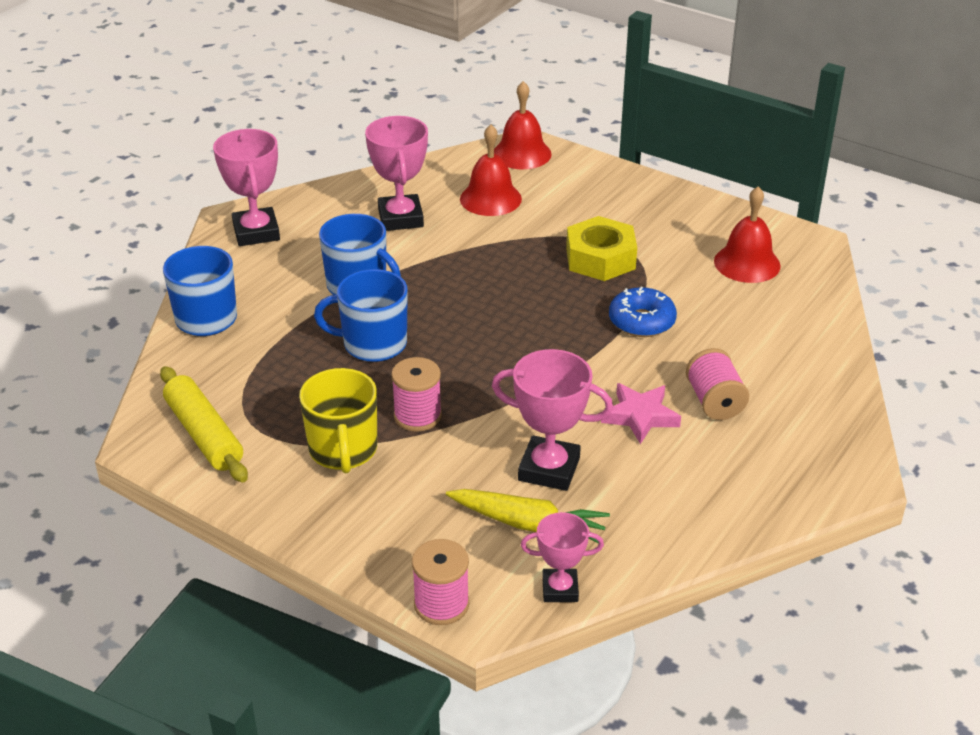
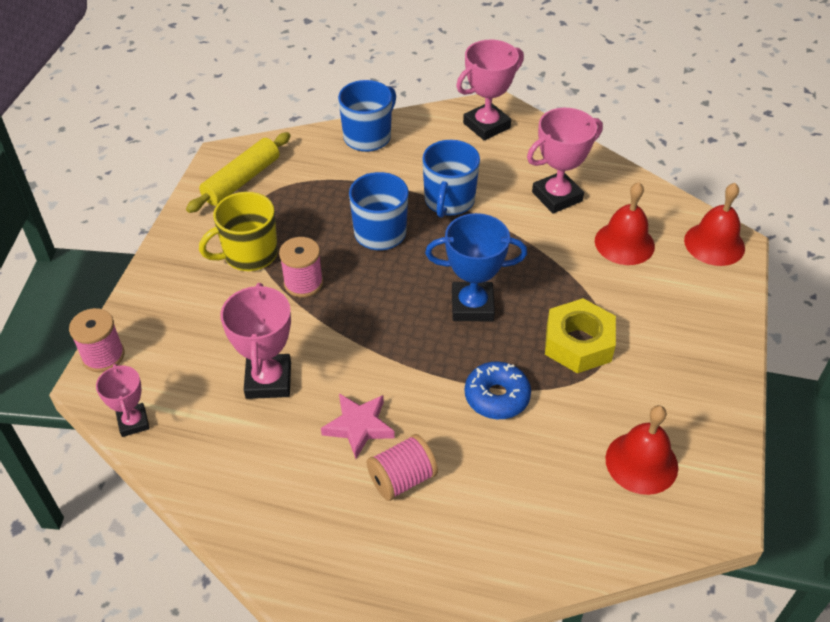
camera: 70 degrees right, 10 degrees up
yellow carrot [446,489,610,544] -> none
none -> blue trophy [425,213,527,321]

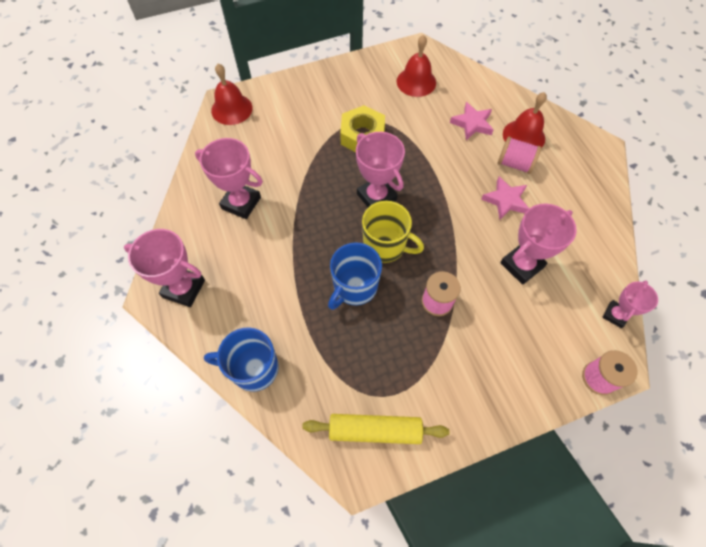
camera: 125 degrees left, 15 degrees up
yellow mug [199,192,278,271] -> yellow mug moved to [362,201,424,263]
blue mug [422,140,480,218] -> none
blue trophy [425,213,527,321] -> pink trophy [356,132,405,207]
blue donut [465,361,531,419] -> none
red bell [595,182,655,265] -> red bell moved to [503,92,547,148]
none -> pink star [450,102,493,140]

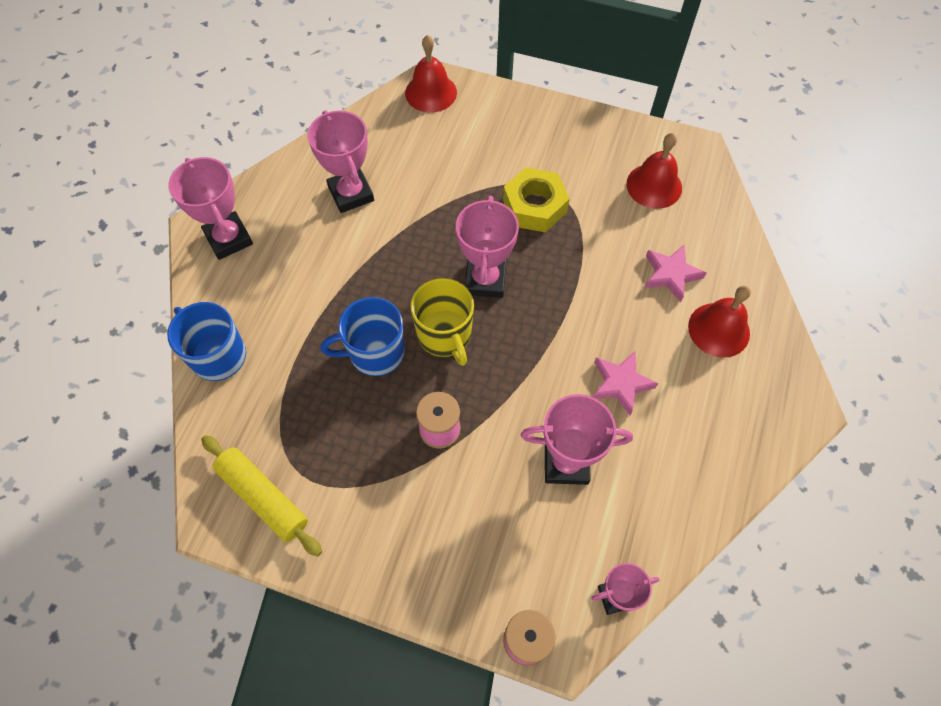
camera: 40 degrees right, 0 degrees up
pink spool [498,136,541,174] -> none

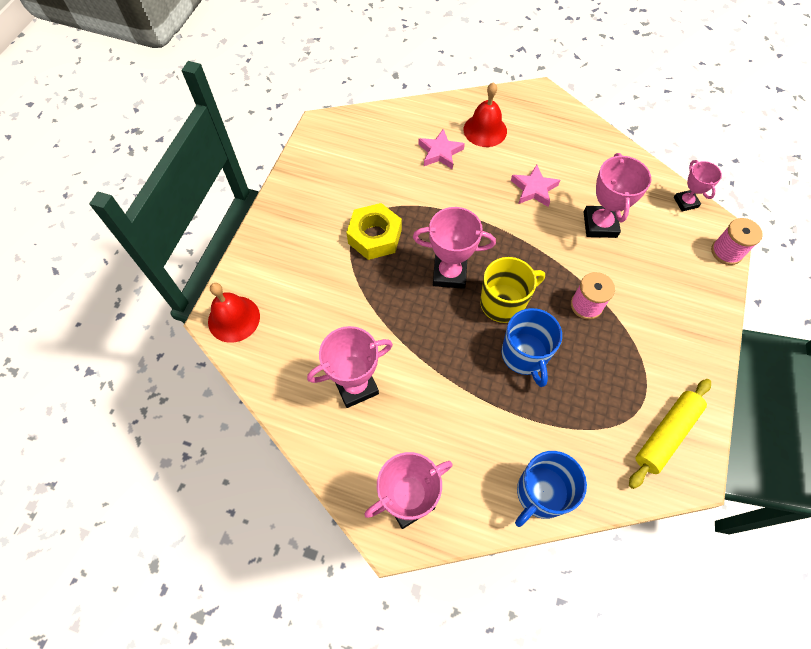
camera: 90 degrees left, 0 degrees up
red bell [626,133,682,209] -> none

